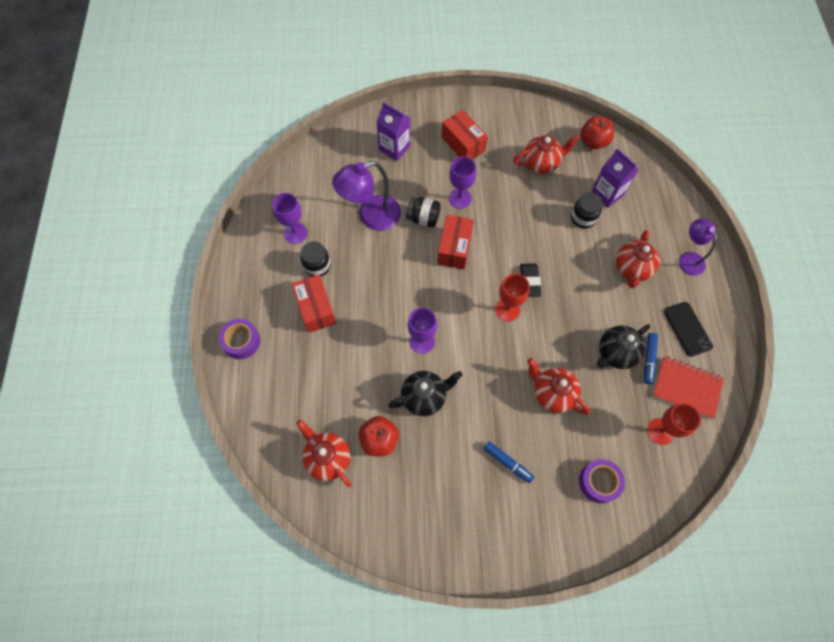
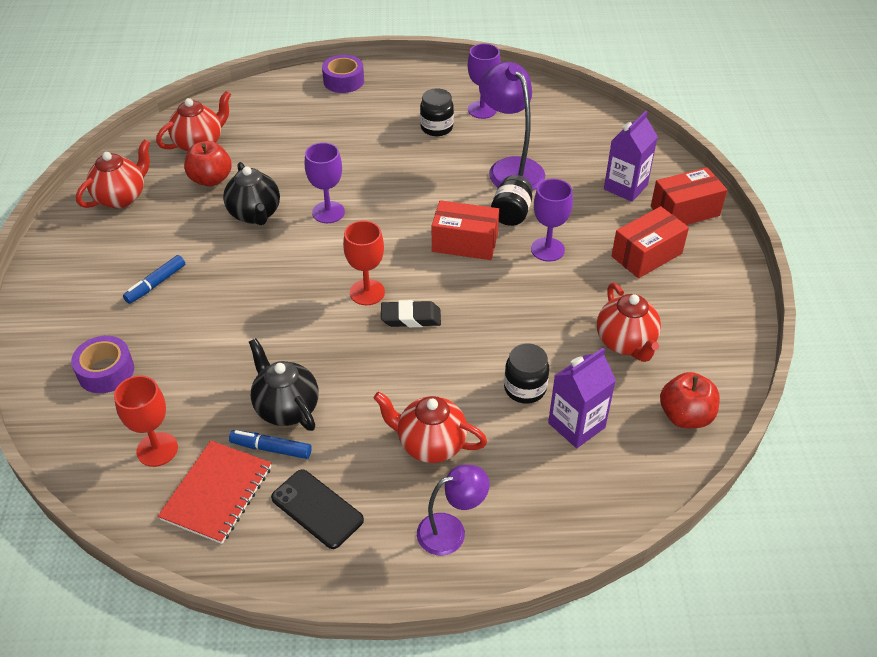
camera: 90 degrees right, 20 degrees down
red box [292,274,336,333] -> red box moved to [651,167,727,225]
red teapot [527,358,590,415] -> red teapot moved to [76,139,150,209]
black phone [664,302,713,357] -> black phone turned 60 degrees clockwise [271,470,364,549]

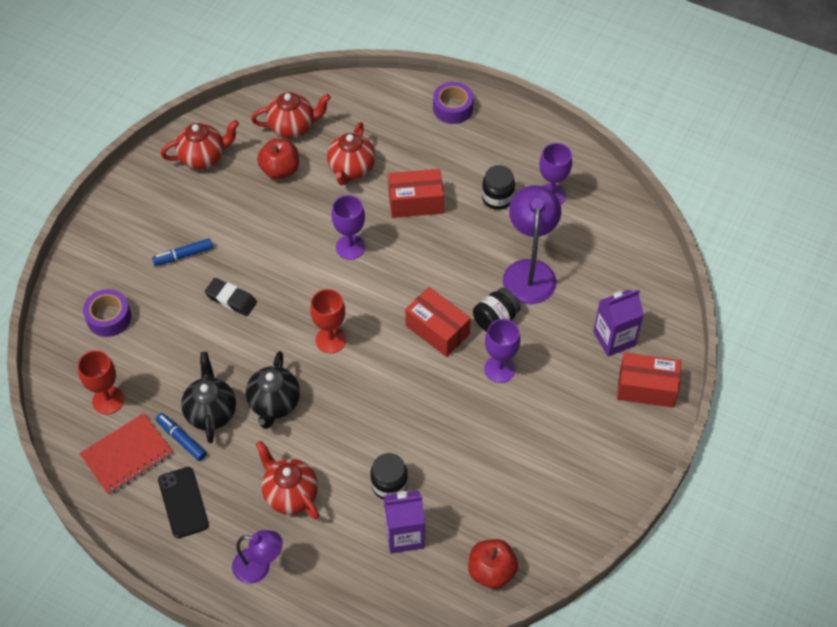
camera: 30 degrees right, 10 degrees up
black teapot [223,162,280,225] -> black teapot moved to [246,351,300,429]
black eraser [381,300,441,327] -> black eraser moved to [204,278,257,316]
red teapot [597,283,661,362] -> red teapot moved to [327,122,375,185]
red box [612,206,689,278] -> red box moved to [388,169,444,218]

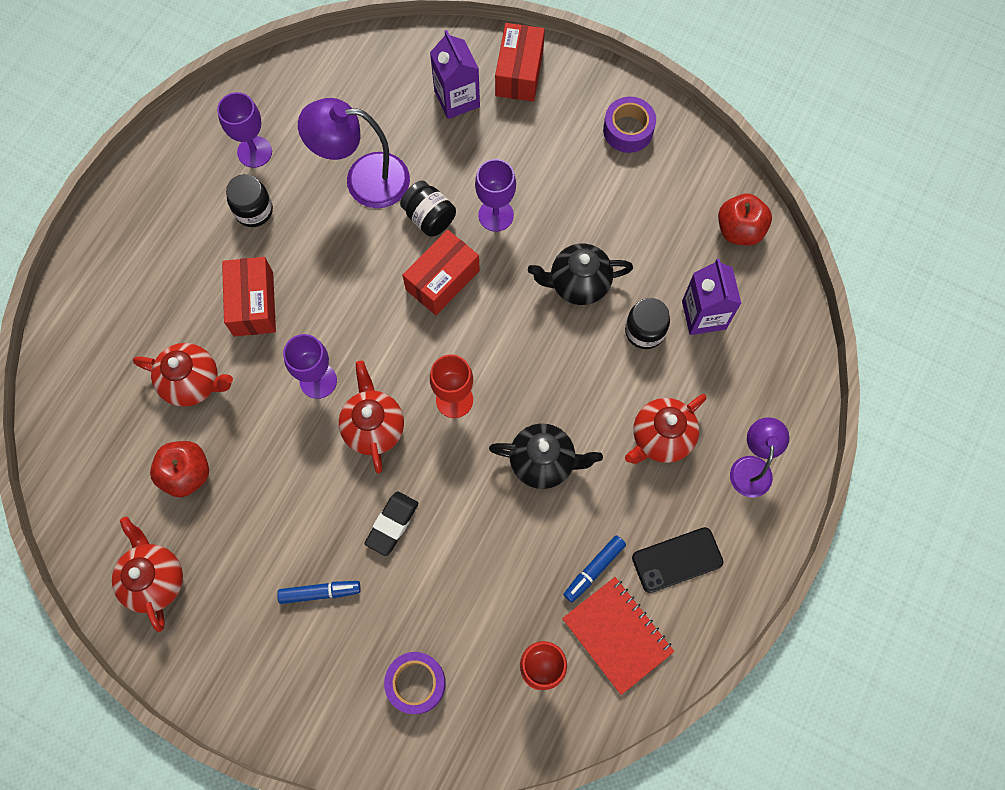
camera: 90 degrees left, 15 degrees up
blue marker [152,238,213,266] -> blue marker turned 75 degrees counterclockwise [277,581,361,604]
black teapot [181,352,236,443] -> black teapot moved to [528,244,633,305]
red teapot [251,92,331,138] -> red teapot moved to [339,361,404,473]
purple tape [433,82,474,124] -> purple tape moved to [603,97,656,153]

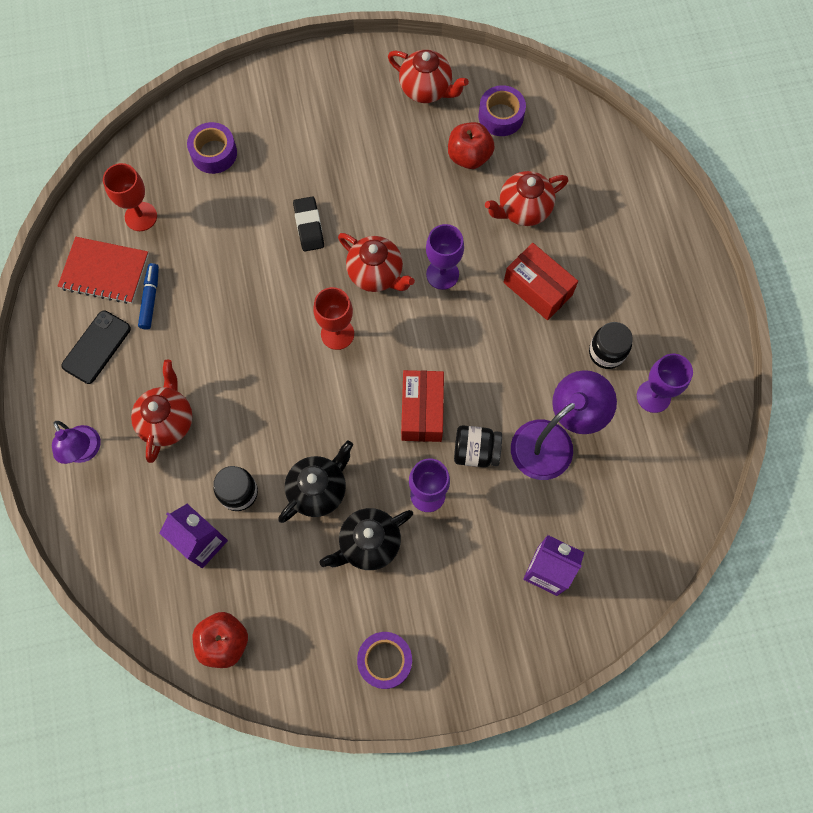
camera: 140 degrees right, 0 degrees up
blue marker [277,581,361,604] -> none
black teapot [489,424,603,489] -> black teapot moved to [320,508,413,570]
red box [495,23,545,102] -> none
none -> purple tape [479,85,526,136]

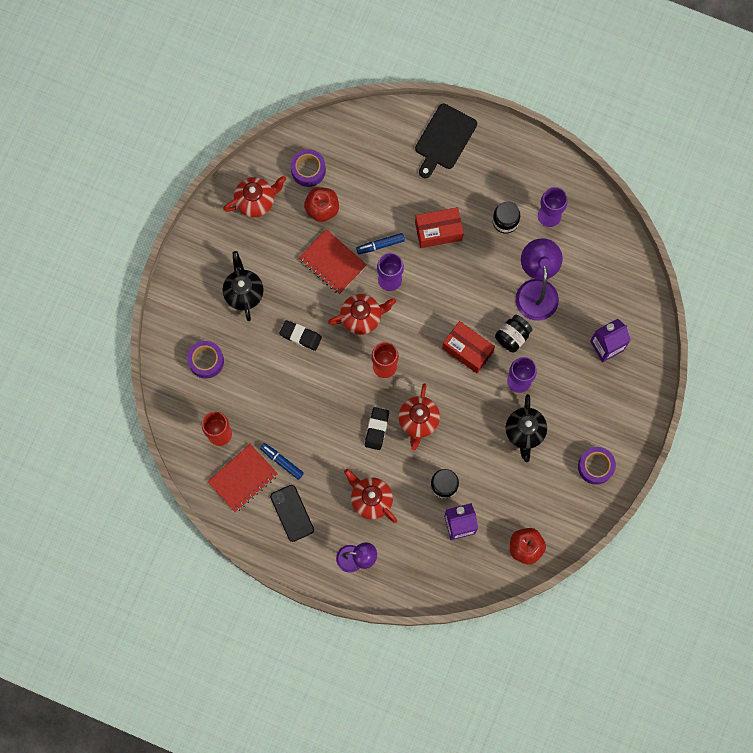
camera: 55 degrees left, 5 degrees up
black teapot [278,441,353,523] -> black teapot moved to [223,251,264,321]
red teapot [485,171,568,226] -> red teapot moved to [398,383,440,450]
none -> red notebook [299,229,367,295]
none -> blue marker [356,233,405,254]
none -> black eraser [365,407,389,450]
none -> black cutting board [415,104,477,178]

